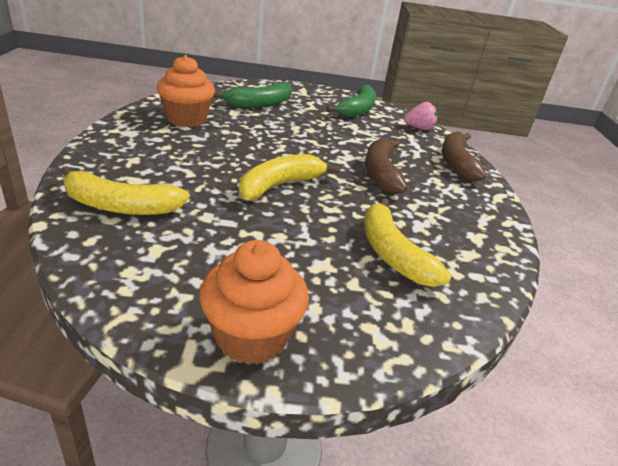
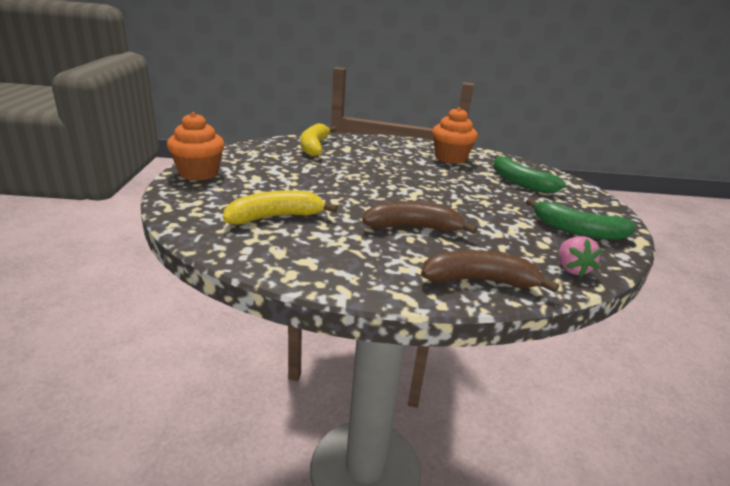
camera: 90 degrees right, 5 degrees down
yellow banana [239,154,340,201] -> none

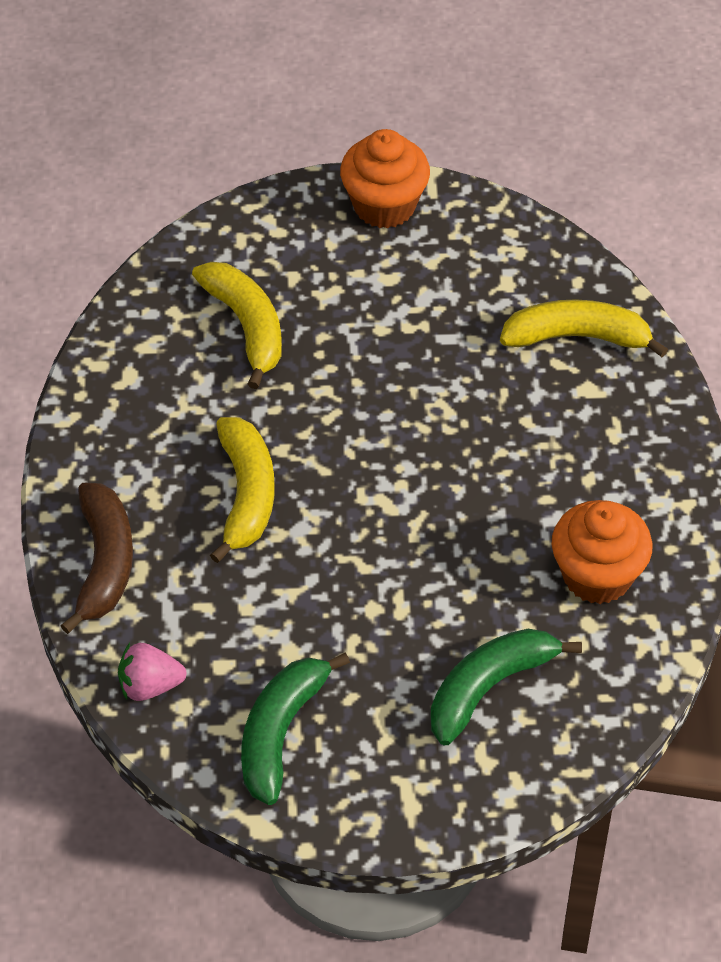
camera: 90 degrees right, 25 degrees up
brown banana [362,201,477,234] -> yellow banana [210,417,274,563]

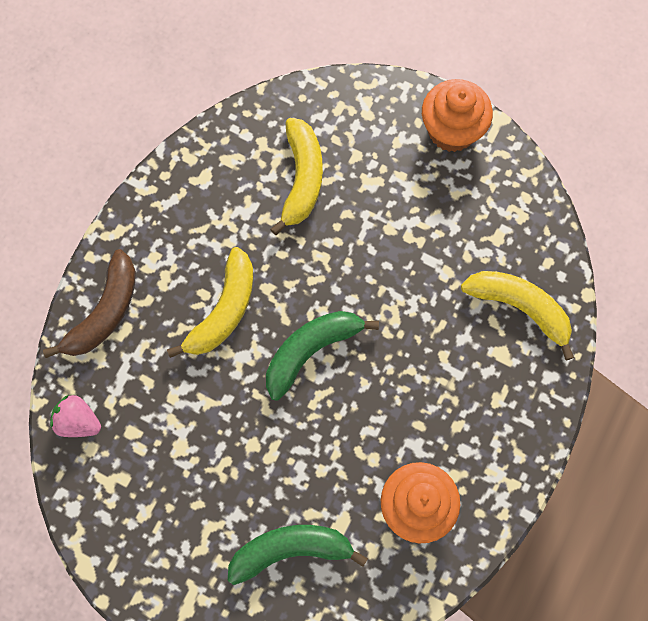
camera: 30 degrees right, 20 degrees up
green banana [241,652,350,805] -> green banana moved to [266,311,379,401]

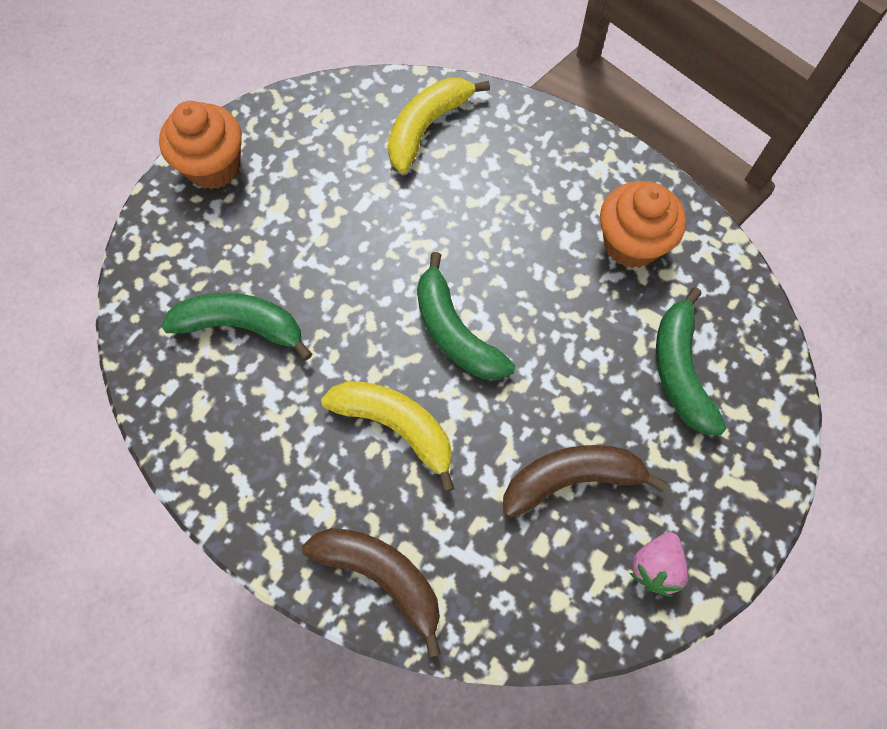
camera: 85 degrees left, 5 degrees down
pink strawberry [50,395,101,437] -> pink strawberry moved to [630,532,688,597]
yellow banana [270,118,323,235] -> green banana [161,293,312,361]
none -> brown banana [503,445,667,518]

